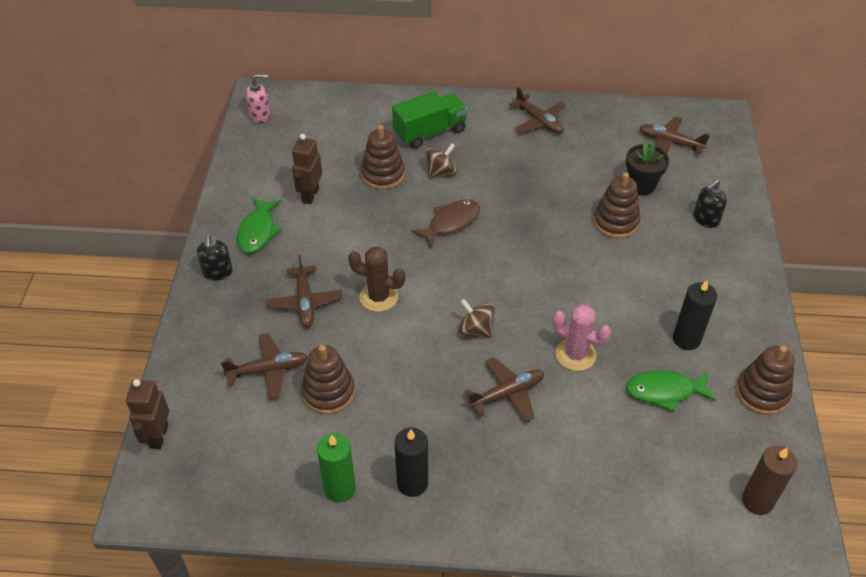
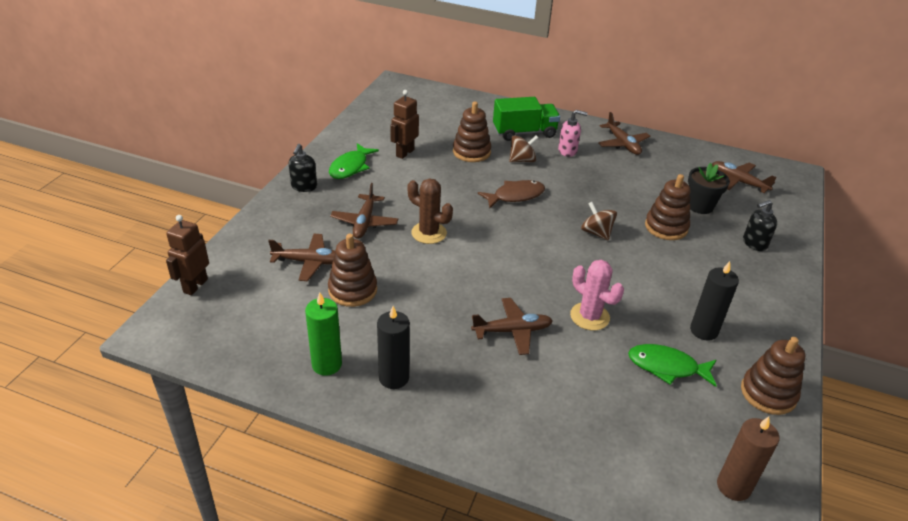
camera: 15 degrees right, 10 degrees down
pink soap dispenser [246,74,270,123] -> pink soap dispenser moved to [558,110,588,157]
brown spinning top [458,299,495,338] -> brown spinning top moved to [581,202,617,240]

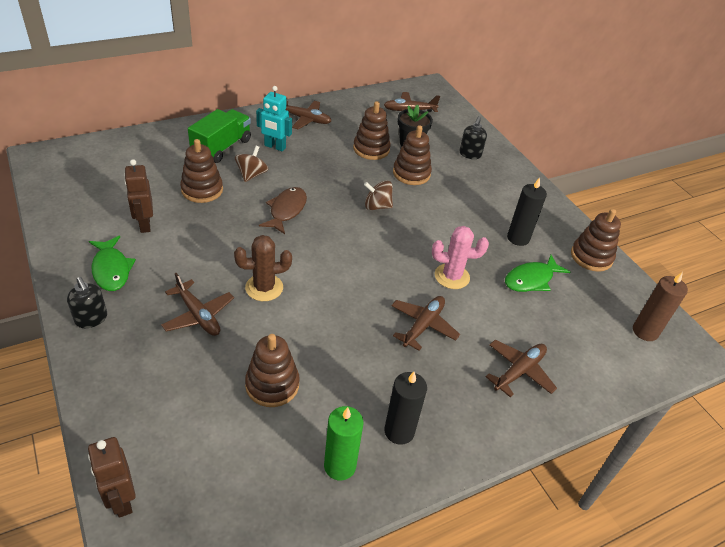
camera: 50 degrees left, 5 degrees up
brown plane [268,234,336,281] -> brown plane moved to [485,340,557,397]
pink soap dispenser [558,110,588,157] -> turquoise robot [256,86,292,151]
none -> brown stacking toy [353,101,391,160]

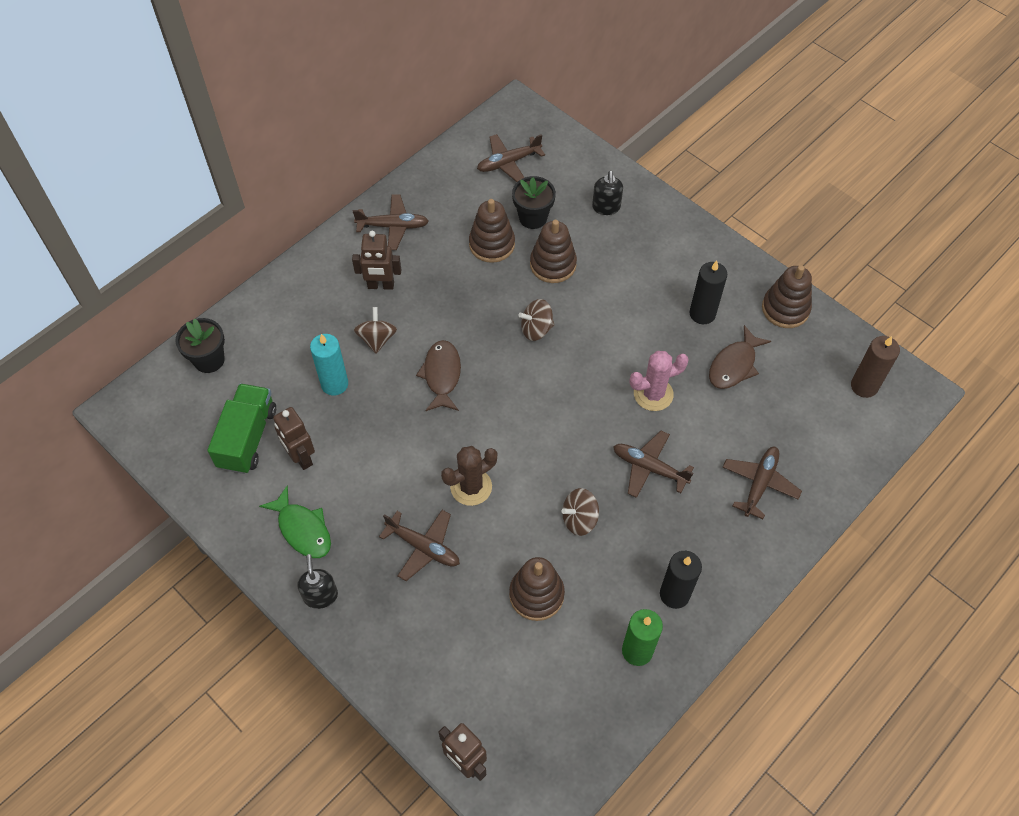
camera: 15 degrees left, 15 degrees up
black soap dispenser [67,277,107,328] -> black soap dispenser turned 135 degrees counterclockwise [297,554,338,609]
brown stacking toy [180,139,223,203] -> turquoise candle [310,334,348,396]
green truck [188,109,251,163] -> green truck moved to [207,383,276,474]
turquoise robot [256,86,292,151] -> brown robot [352,231,401,290]
brown plane [391,296,460,351] -> brown plane turned 75 degrees counterclockwise [613,431,694,498]
green fish [505,255,570,292] -> brown fish [709,325,771,389]
none -> black flower pot [175,318,225,373]
none -> brown spinning top [561,488,599,536]

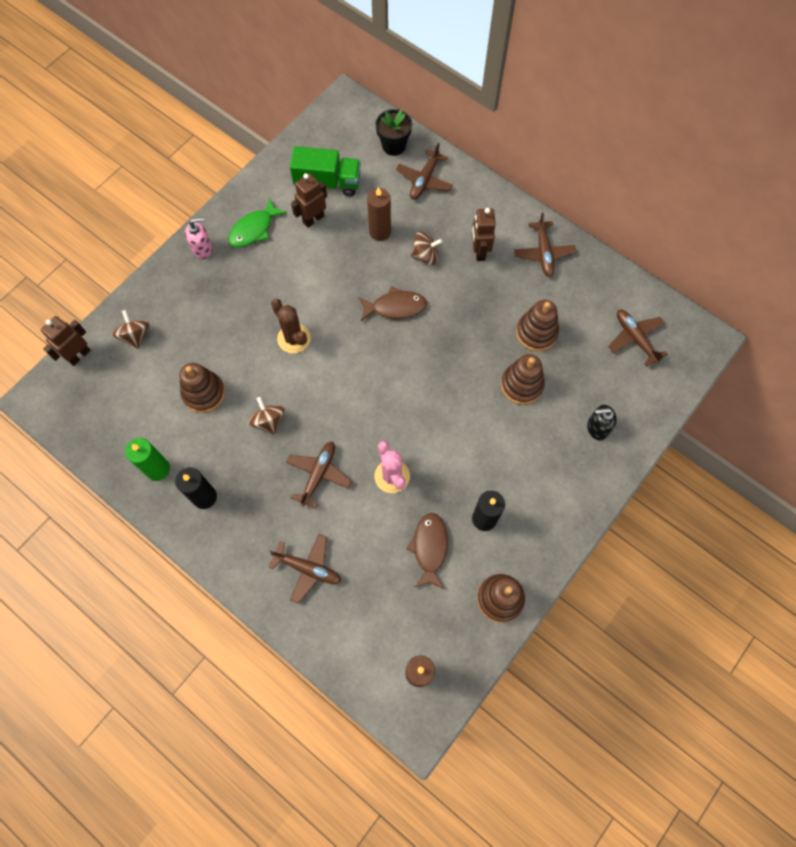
camera: 85 degrees right, 10 degrees up
black soap dispenser [297,554,338,609] -> pink soap dispenser [185,217,212,259]
turquoise candle [310,334,348,396] -> brown candle [367,187,391,241]
brown plane [379,510,460,581] -> brown plane moved to [396,143,453,200]
black flower pot [512,176,556,229] -> none
brown spinning top [518,299,554,341] -> brown spinning top moved to [112,310,149,349]
brown fish [709,325,771,389] -> brown fish turned 60 degrees clockwise [406,513,448,589]

